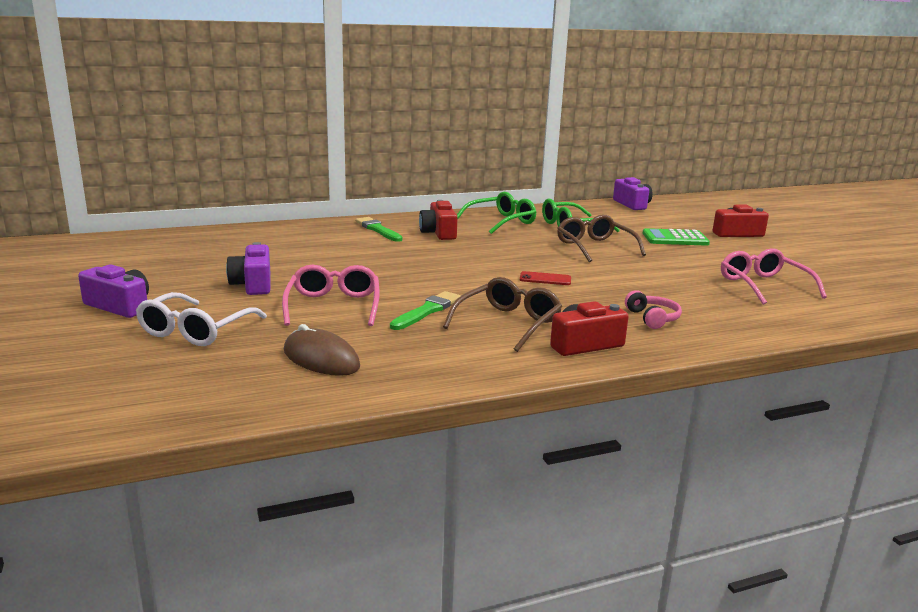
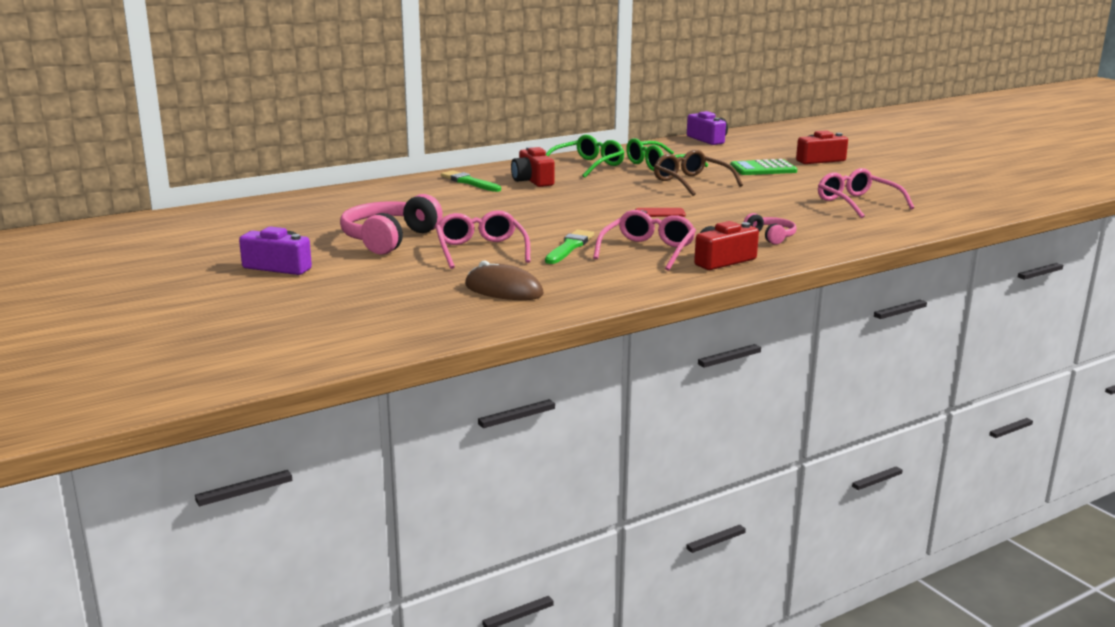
camera: 10 degrees left, 0 degrees up
white glasses [136,292,267,346] -> none
purple camera [226,242,270,295] -> pink headphones [340,194,443,255]
brown glasses [443,277,562,352] -> pink glasses [593,210,696,271]

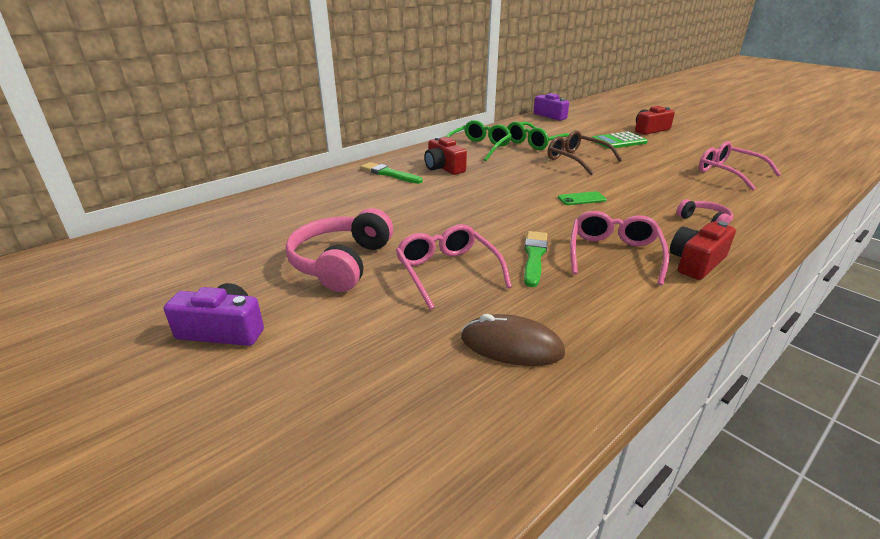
camera: 10 degrees left, 10 degrees up
red phone [635,208,686,217] -> green phone [558,191,606,205]

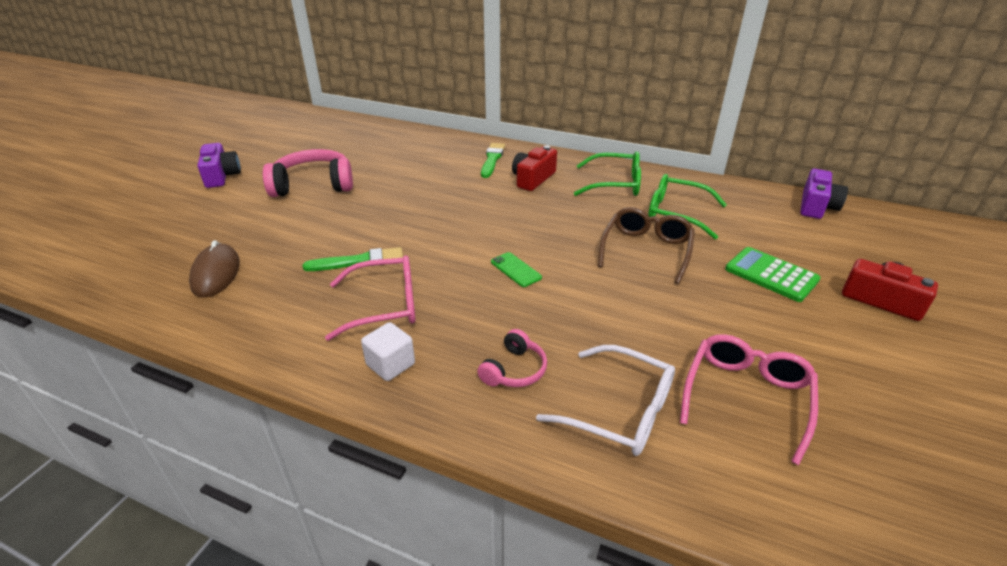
camera: 65 degrees right, 5 degrees up
pink glasses [396,224,512,310] -> none
red camera [670,221,736,280] -> white cube [361,322,415,381]
none -> white glasses [536,345,675,456]

